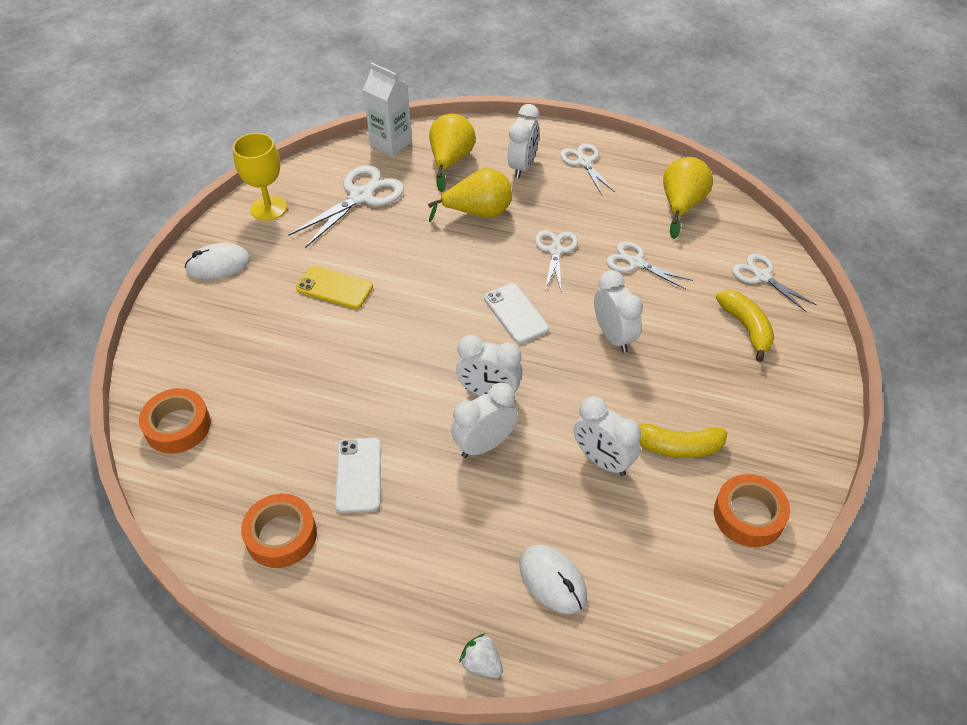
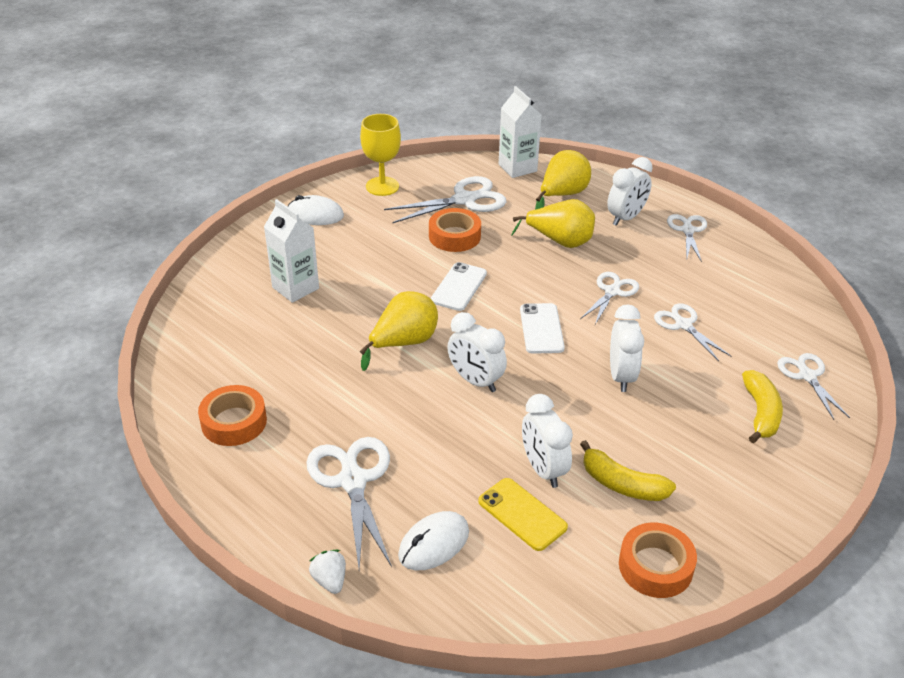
camera: 25 degrees right, 10 degrees down
orange tape [139,388,211,454] -> orange tape moved to [429,208,481,252]
yellow phone [296,266,373,309] -> yellow phone moved to [478,478,568,551]
white phone [335,438,381,513] -> white phone moved to [431,262,487,311]
white clock [451,382,518,458] -> none
white mouse [520,544,587,614] -> white mouse turned 60 degrees clockwise [398,511,469,570]
yellow pear [663,157,713,239] -> yellow pear moved to [360,291,438,371]
none -> white carton [264,199,319,303]
none -> white scissors [306,437,392,569]

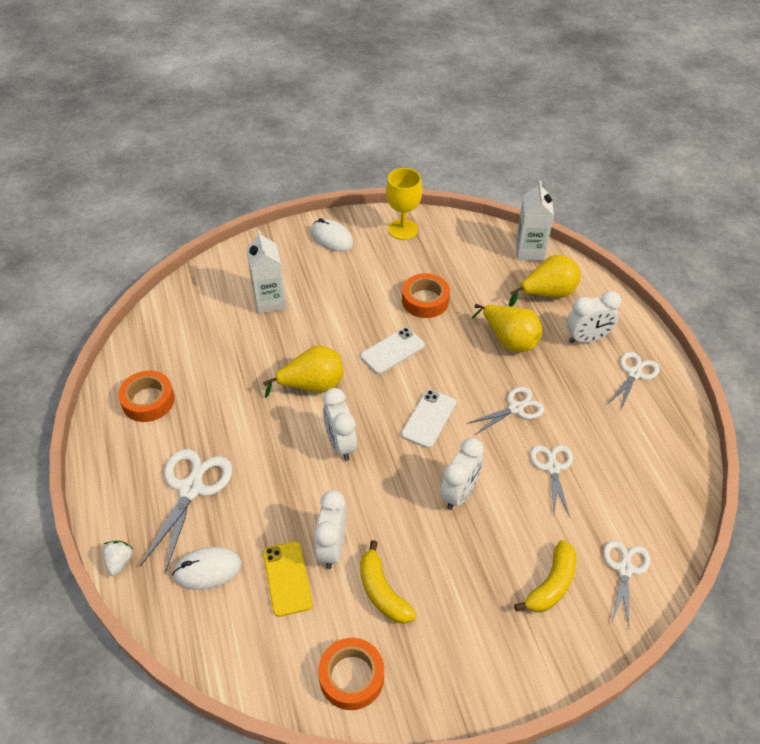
camera: 30 degrees right, 10 degrees up
white scissors [384,176,506,224] -> none

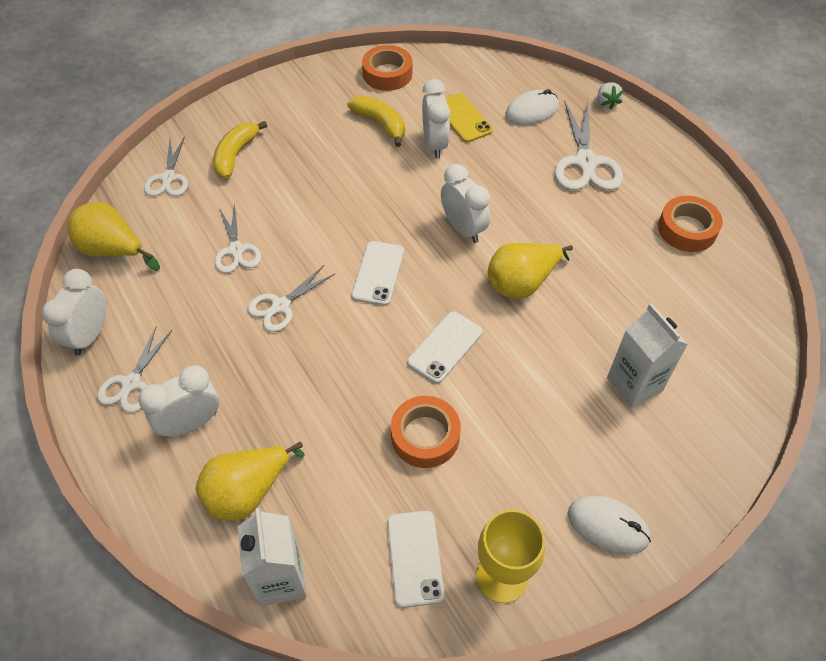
camera: 165 degrees right, 5 degrees up
white clock [440,438,484,510] -> white clock moved to [42,269,106,356]
yellow pear [472,304,543,352] -> yellow pear moved to [67,202,160,271]
none -> white phone [387,511,444,608]

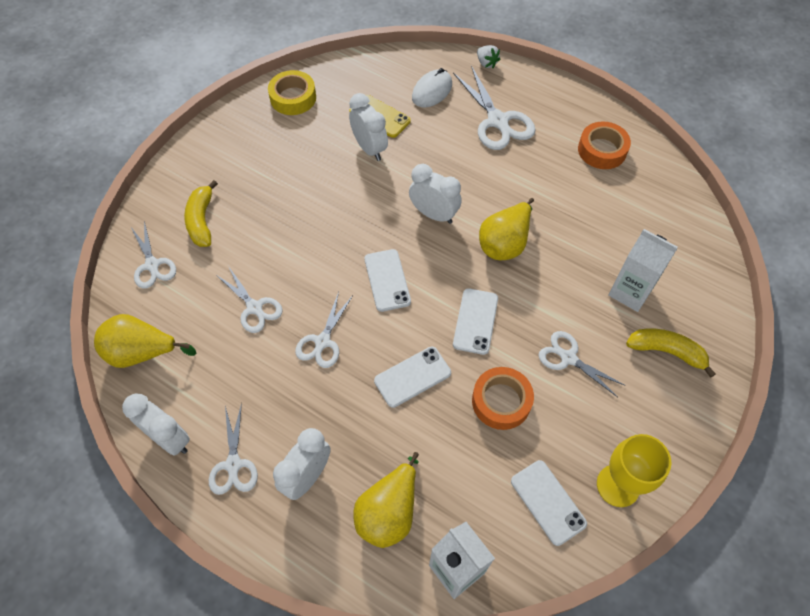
camera: 25 degrees left, 5 degrees up
white clock [42,269,106,356] -> white clock turned 135 degrees clockwise [122,393,190,456]
yellow banana [347,96,405,147] -> yellow banana moved to [626,329,716,378]
orange tape [362,45,412,91] -> yellow tape [268,70,316,115]
white mouse [568,496,651,554] -> none
none -> white phone [374,347,451,408]
none -> white scissors [539,331,626,397]

